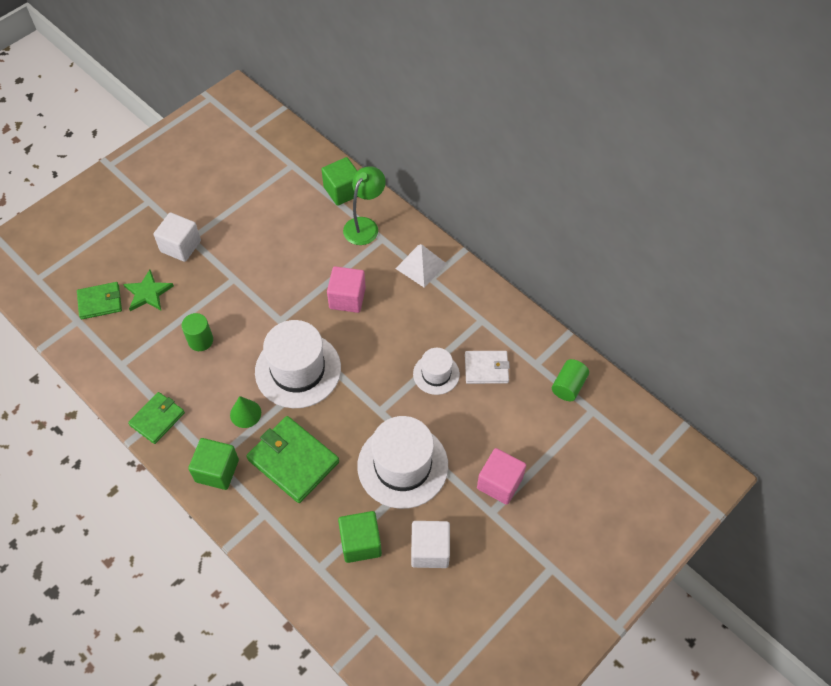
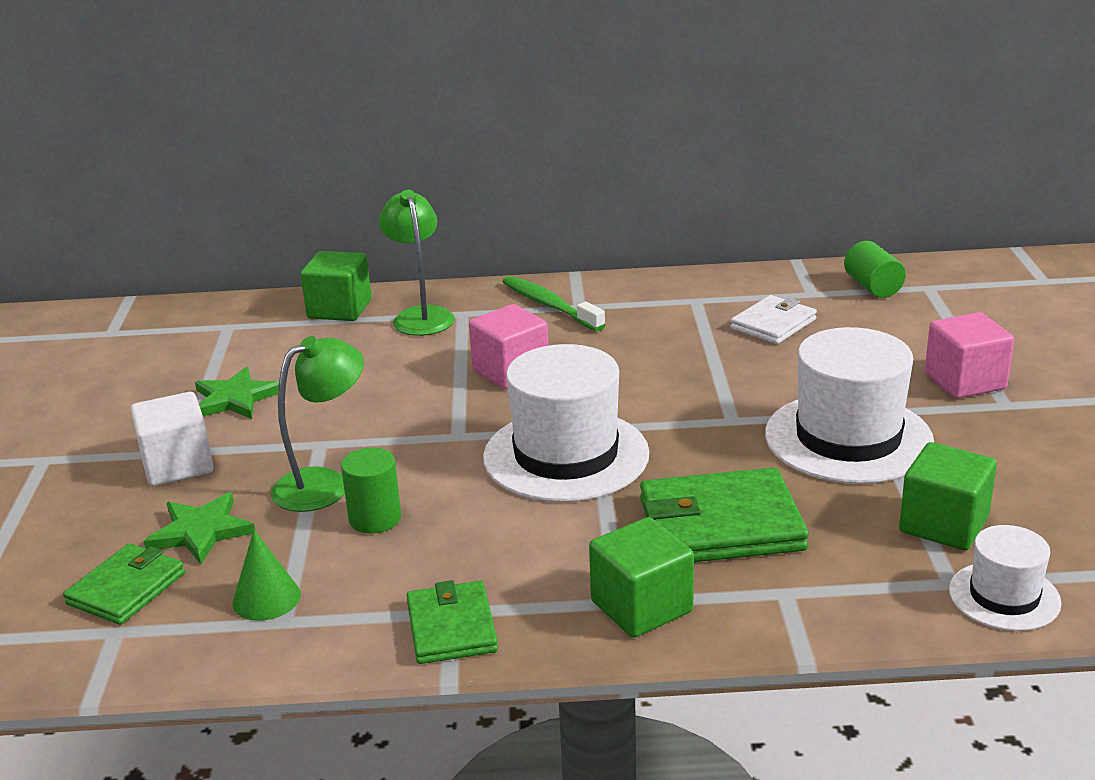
camera: 45 degrees left, 30 degrees down
green cone [230,396,261,428] -> green cone moved to [233,530,301,621]
white pyramid [395,244,447,288] -> green toothbrush [502,276,605,331]
white cube [411,521,450,568] -> none
white hat [413,348,460,395] -> white hat moved to [949,525,1062,631]
none -> green star [195,367,279,419]
none -> green lamp [271,336,364,512]

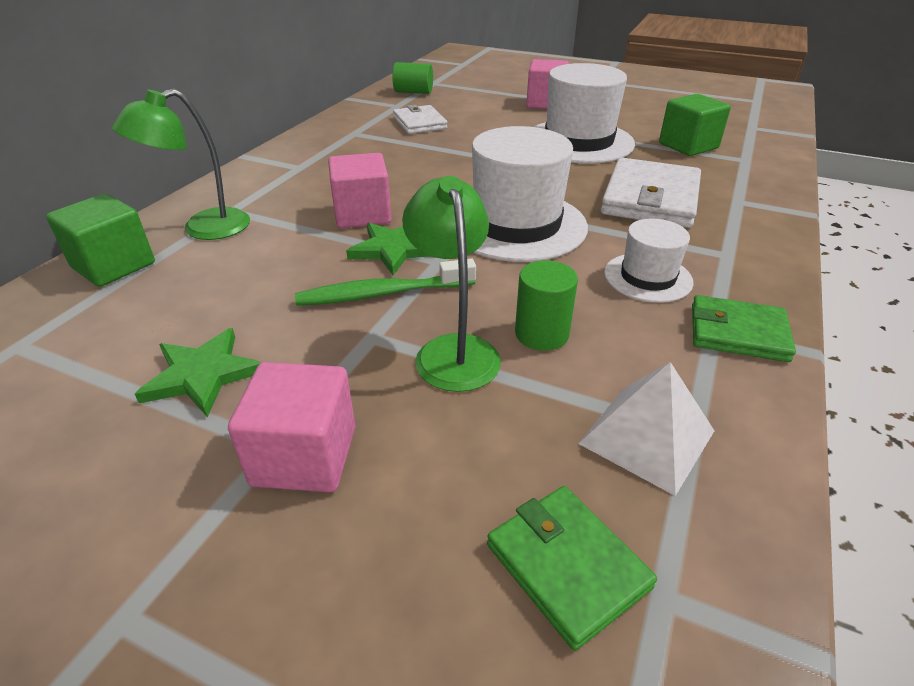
camera: 65 degrees left, 10 degrees up
white cube [131,392,213,486] -> pink cube [228,362,355,492]
green star [144,492,255,564] -> green star moved to [346,223,430,275]
green cone [233,530,301,621] -> white pyramid [578,362,714,496]
green lamp [379,190,455,336] -> green lamp turned 45 degrees counterclockwise [112,89,250,240]
green toothbrush [502,276,605,331] -> green toothbrush moved to [295,259,476,306]
green cube [589,517,694,638] -> none
green wallet [640,467,809,562] -> white wallet [601,157,701,228]
white hat [949,525,1062,631] -> white hat moved to [604,219,693,303]

